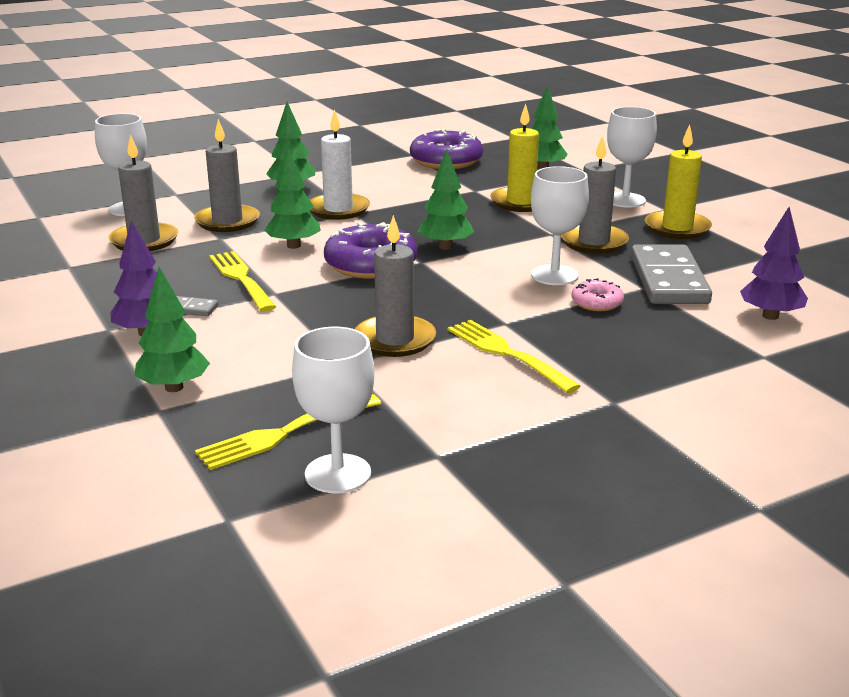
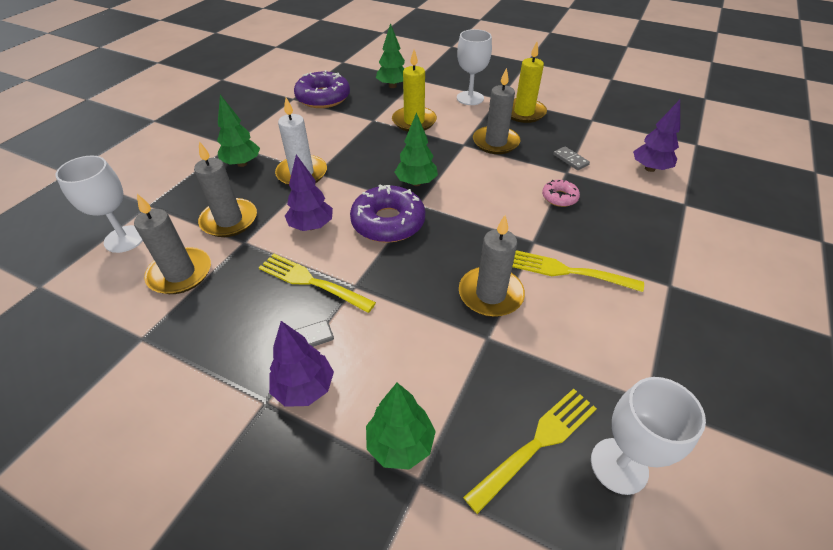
camera: 35 degrees left, 20 degrees up
yellow fork [195,394,382,470] -> yellow fork turned 150 degrees counterclockwise [463,389,597,514]
green tree [264,149,321,249] -> purple tree [285,155,333,231]
white goblet [531,166,589,285] -> none
grey domino [631,244,712,304] -> grey domino [553,146,590,170], size x0.43

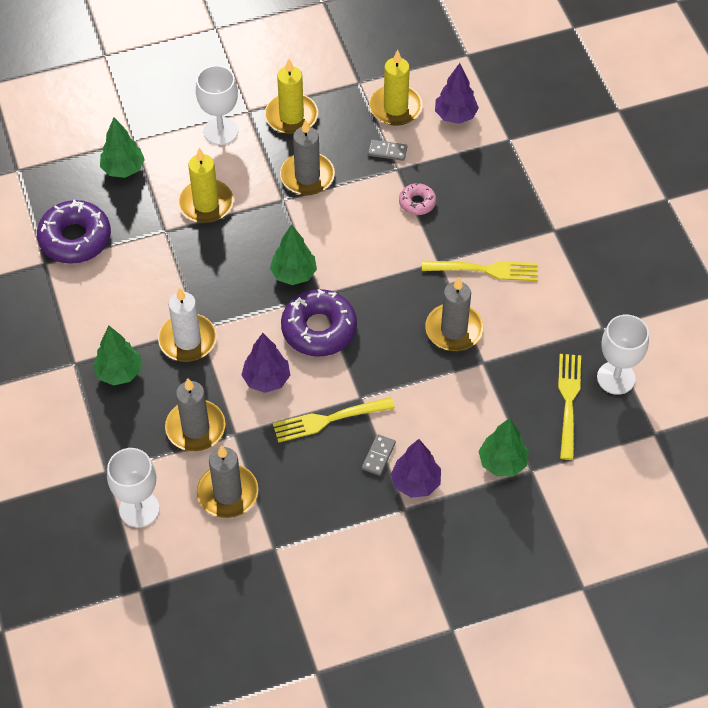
camera: 45 degrees left, 10 degrees up
yellow fork [512,250,644,292] -> yellow fork turned 150 degrees counterclockwise [422,261,538,281]
none -> yellow candle [369,50,423,126]

